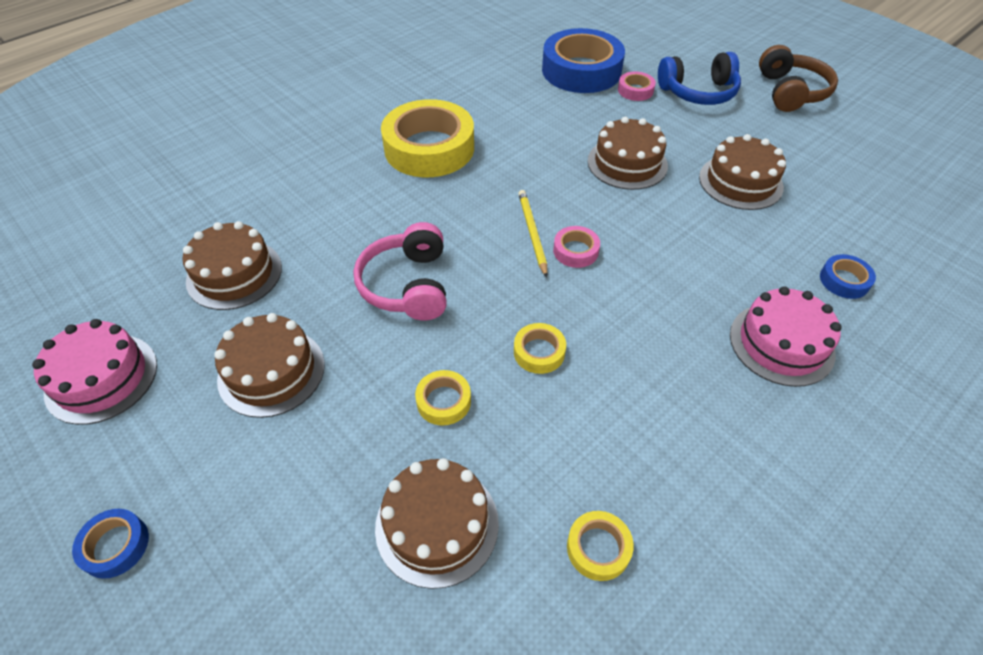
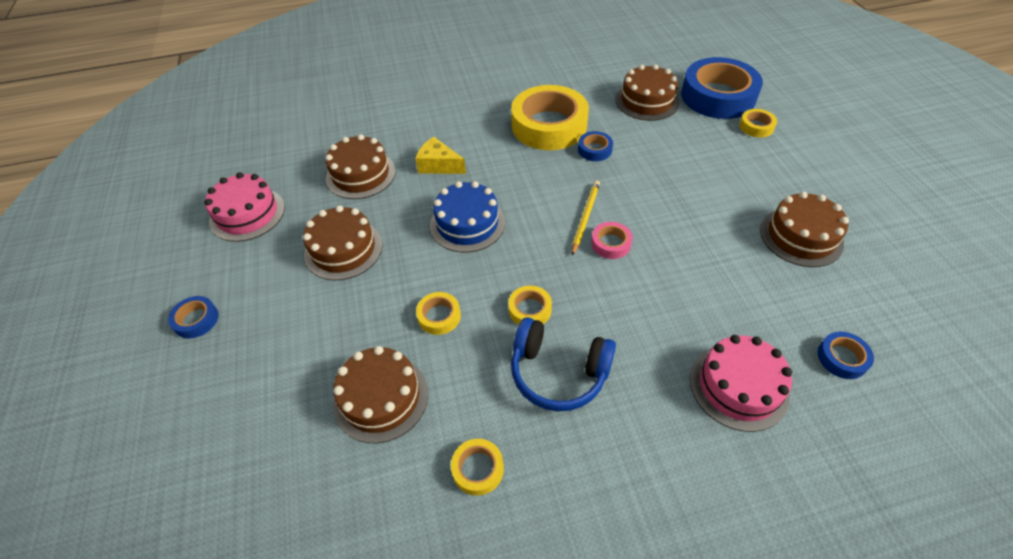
camera: 30 degrees right, 0 degrees up
pink headphones [353,222,447,320] -> blue cake [430,181,505,253]
brown cake [588,117,668,190] -> brown cake moved to [615,64,679,121]
pink tape [618,71,656,101] -> yellow tape [739,109,777,138]
blue headphones [658,52,741,105] -> blue headphones moved to [511,317,616,411]
brown headphones [759,45,838,112] -> none
none -> yellow cheese [415,137,466,174]
none -> blue tape [578,131,613,161]

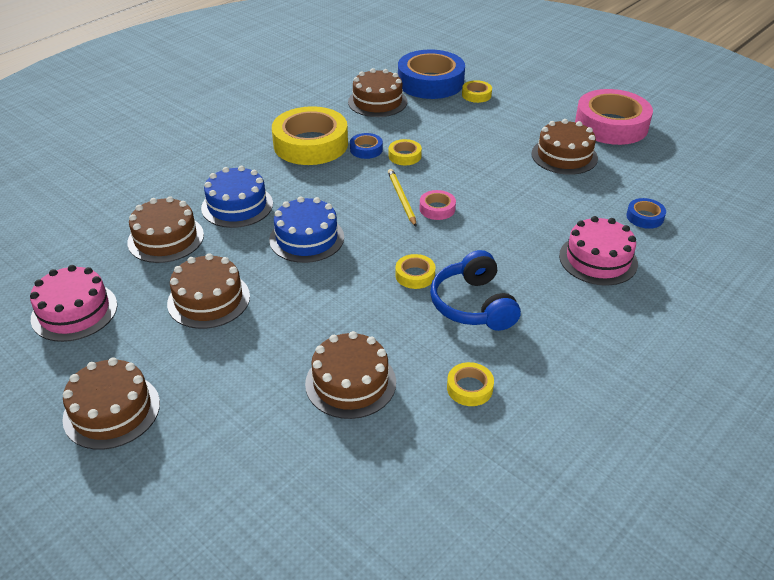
camera: 35 degrees left, 10 degrees down
blue tape [168,296,219,338] -> brown cake [62,358,160,450]
yellow cheese [415,137,466,174] -> blue cake [201,166,273,228]
yellow tape [416,292,461,335] -> yellow tape moved to [389,139,422,165]
blue headphones [511,317,616,411] -> blue headphones turned 90 degrees clockwise [430,250,521,331]
none -> pink tape [575,89,653,145]

